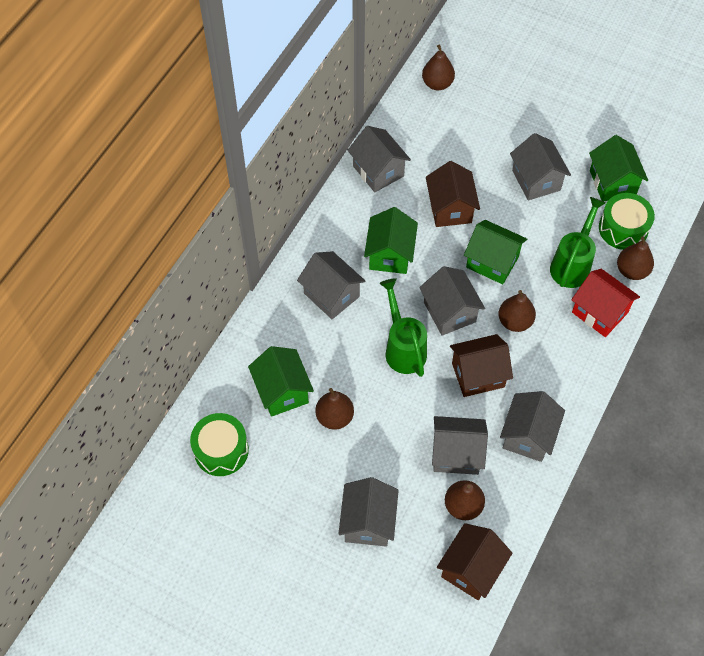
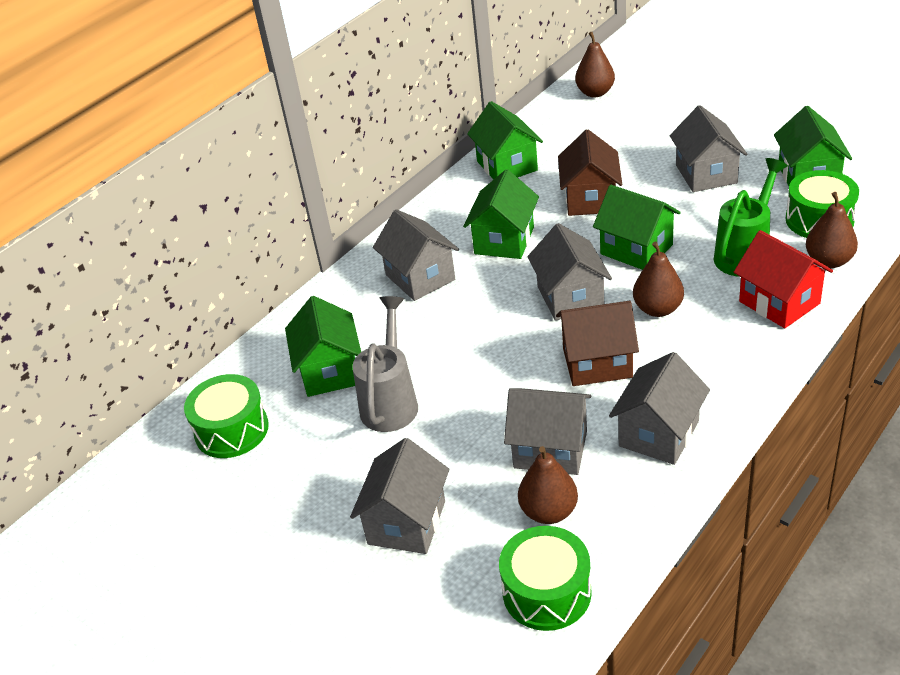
camera: 15 degrees right, 20 degrees down
brown pear [315,388,354,430] -> grey watering can [352,296,418,432]
grey house [347,126,411,192] -> green house [467,101,543,180]
green watering can [379,278,427,377] -> none
brown house [437,523,512,600] -> green drum [499,526,592,631]

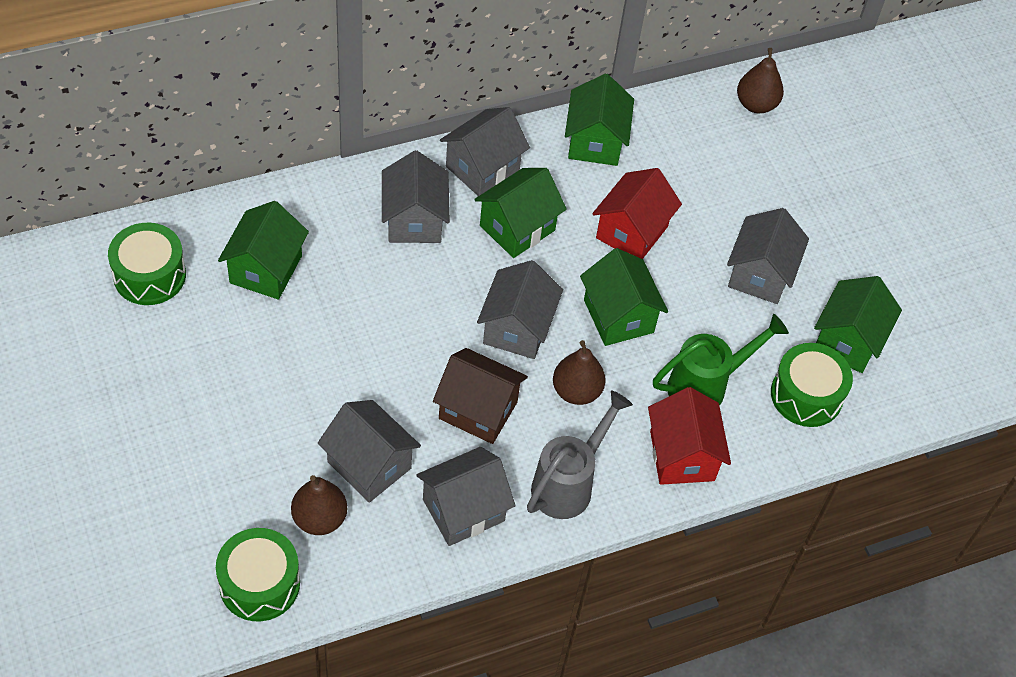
camera: 20 degrees right, 15 degrees up
grey house [350,438,449,554] -> grey house moved to [440,107,530,196]
grey watering can [352,296,418,432] -> grey watering can moved to [527,390,633,519]
brown house [558,130,622,216] -> red house [592,168,682,259]
brown pear [806,192,858,268] -> none

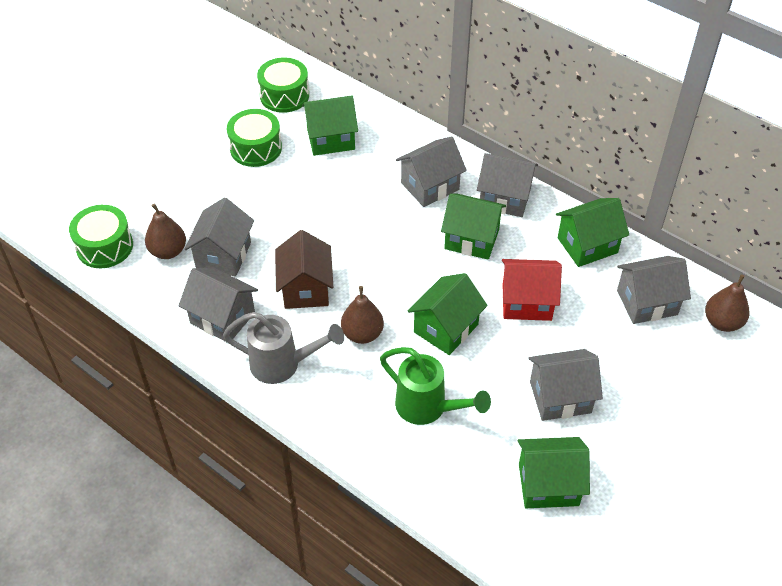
camera: 65 degrees right, 5 degrees down
grey house [477,260,563,359] -> grey house moved to [617,256,691,324]
red house [648,387,731,485] -> none
green drum [771,343,853,427] -> green drum moved to [227,109,282,167]

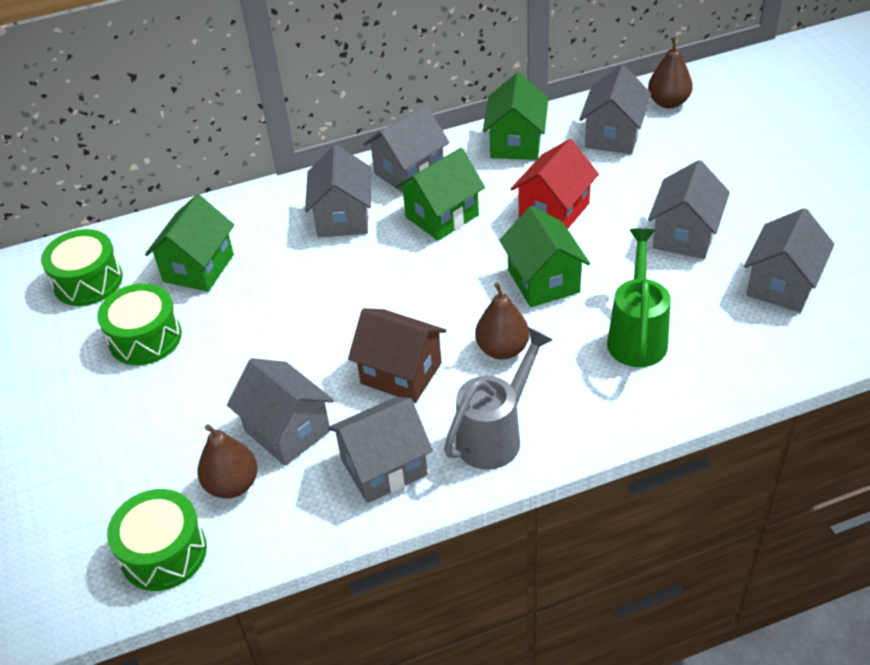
camera: 55 degrees left, 5 degrees down
green watering can [380,347,491,425] -> green watering can turned 60 degrees counterclockwise [607,228,671,367]
green house [518,437,590,508] -> grey house [744,208,835,312]

